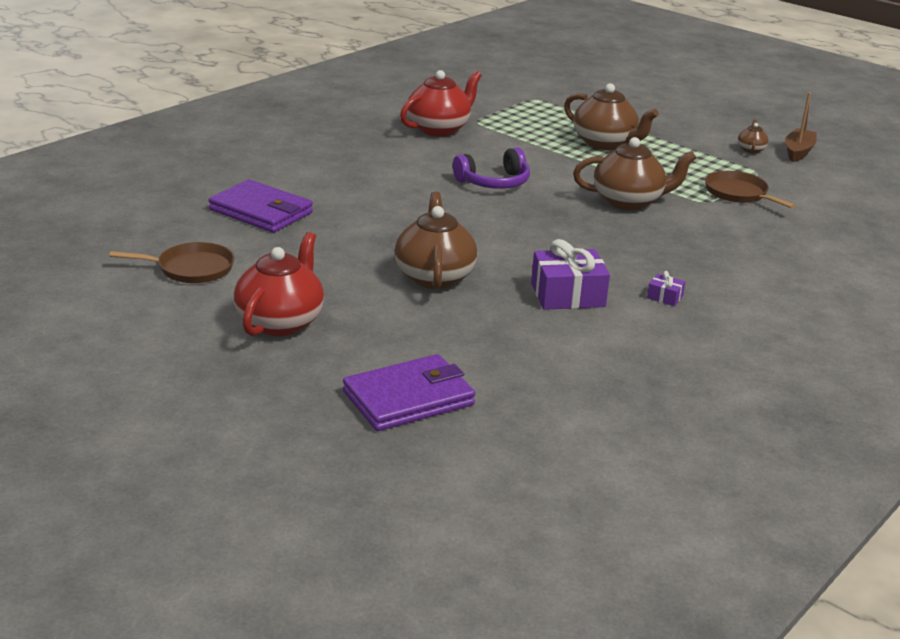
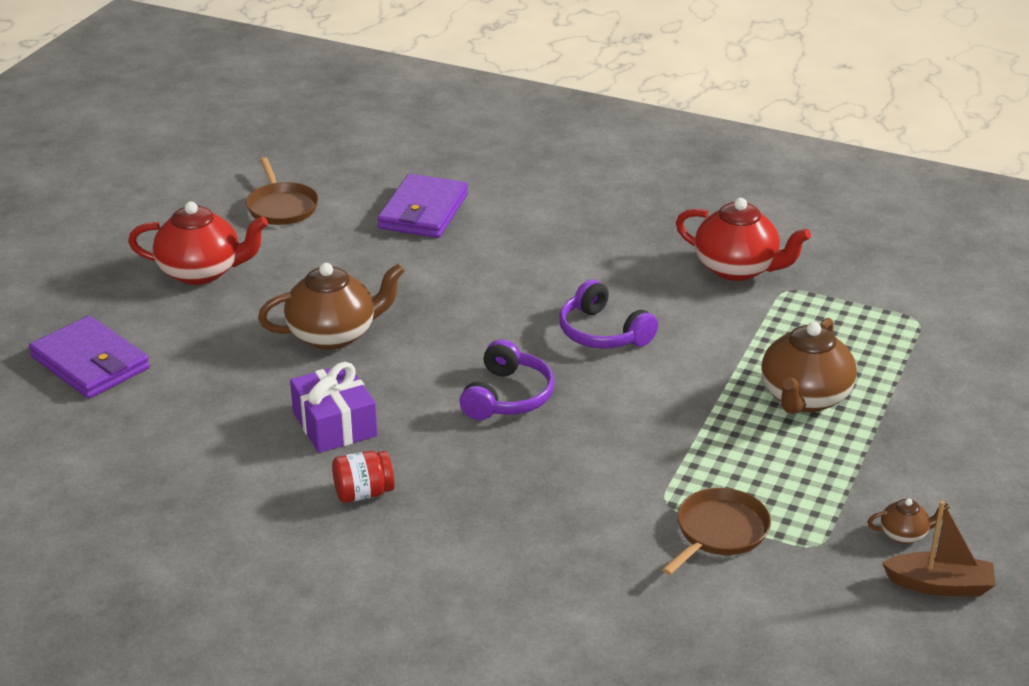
camera: 75 degrees right, 5 degrees up
brown teapot [573,137,696,210] -> none
purple gift [647,271,685,306] -> red jar [332,451,395,503]
none -> purple headphones [459,339,555,420]

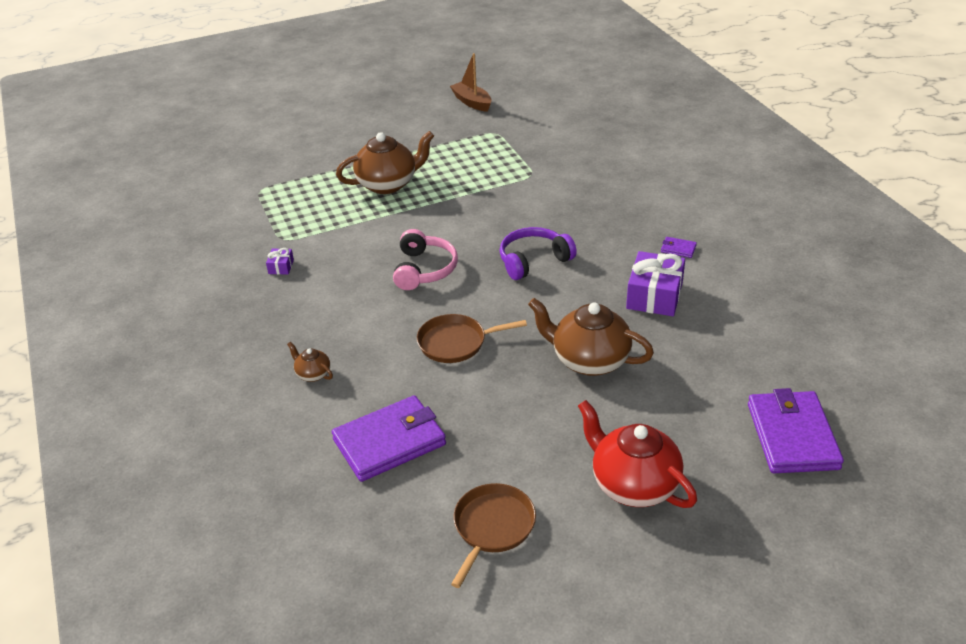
camera: 135 degrees left, 5 degrees up
red jar [332,451,395,503] -> purple wallet [661,237,697,258]
purple headphones [559,279,658,348] -> pink headphones [393,229,458,290]
brown pan [662,488,771,575] -> brown pan moved to [417,314,527,363]
red teapot [676,198,811,281] -> purple gift [266,248,294,274]
brown teapot [868,499,950,544] -> brown teapot moved to [287,342,333,382]

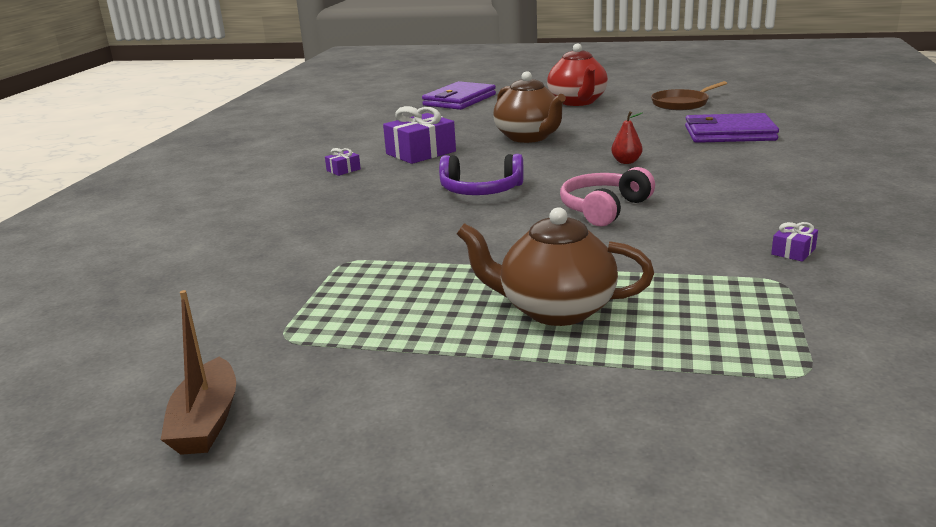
camera: 145 degrees left, 15 degrees down
brown teapot [287,342,333,382] -> none
brown pan [417,314,527,363] -> red pear [611,111,643,164]
purple wallet [661,237,697,258] -> purple gift [325,148,361,176]

